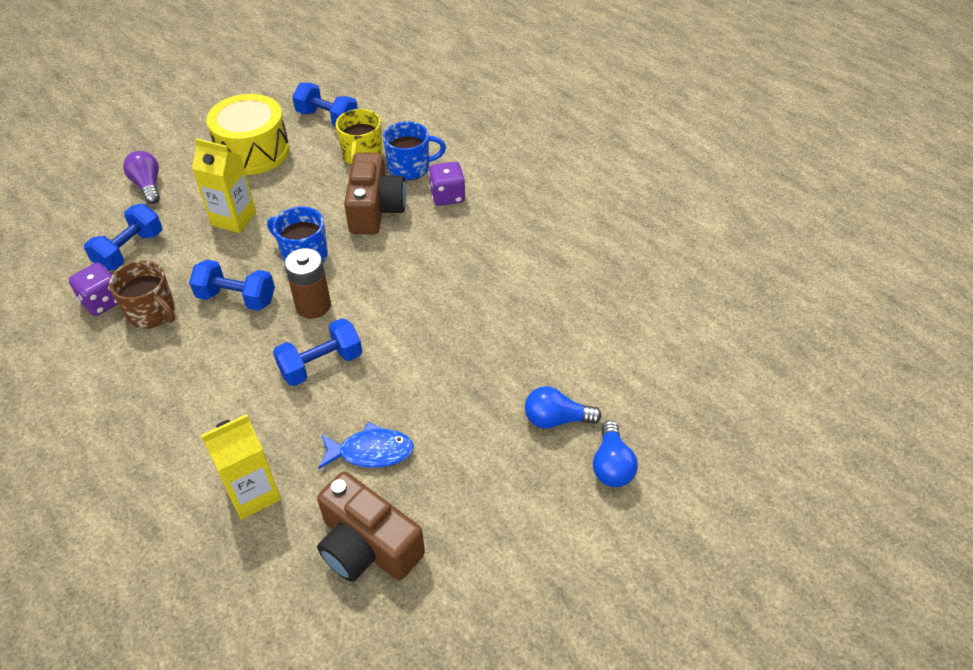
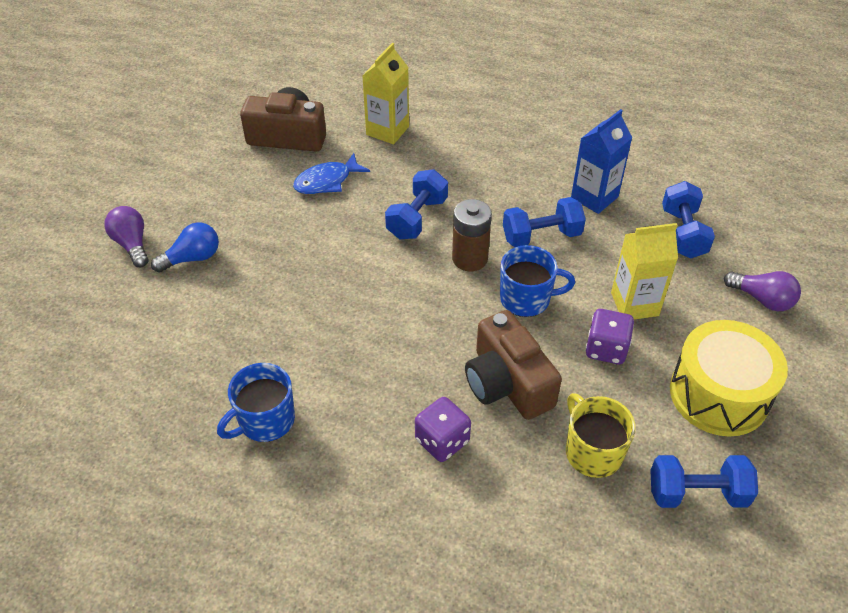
camera: 150 degrees right, 0 degrees up
purple dice [69,263,118,316] -> purple dice moved to [585,309,634,364]
brown mug [109,260,176,328] -> blue carton [571,109,632,214]
blue mug [383,121,446,181] -> blue mug moved to [217,363,295,442]
blue light bulb [593,420,638,487] -> purple light bulb [104,206,149,267]

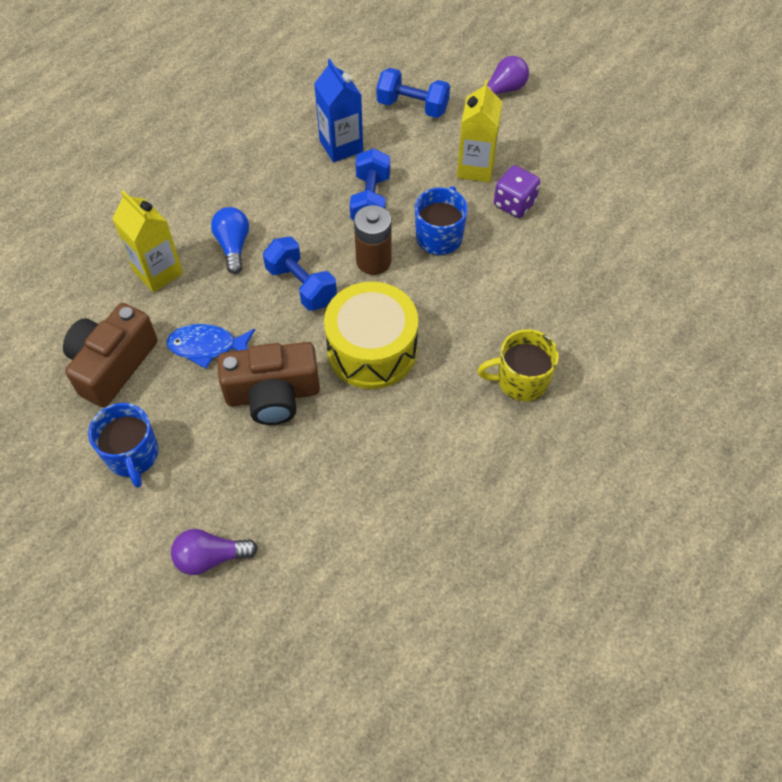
camera: 70 degrees left, 10 degrees up
blue light bulb [151,222,219,273] -> blue light bulb moved to [211,207,249,274]
blue mug [217,363,295,442] -> blue mug moved to [88,403,158,488]
blue fish [293,153,370,194] -> blue fish turned 105 degrees clockwise [166,324,255,369]
purple dice [415,397,471,462] -> none
brown camera [465,310,562,420] -> brown camera moved to [217,342,320,425]
yellow mug [566,393,636,478] -> yellow mug moved to [477,329,559,401]
blue dumbbell [650,455,758,508] -> none
yellow drum [670,320,788,436] -> yellow drum moved to [324,282,418,389]

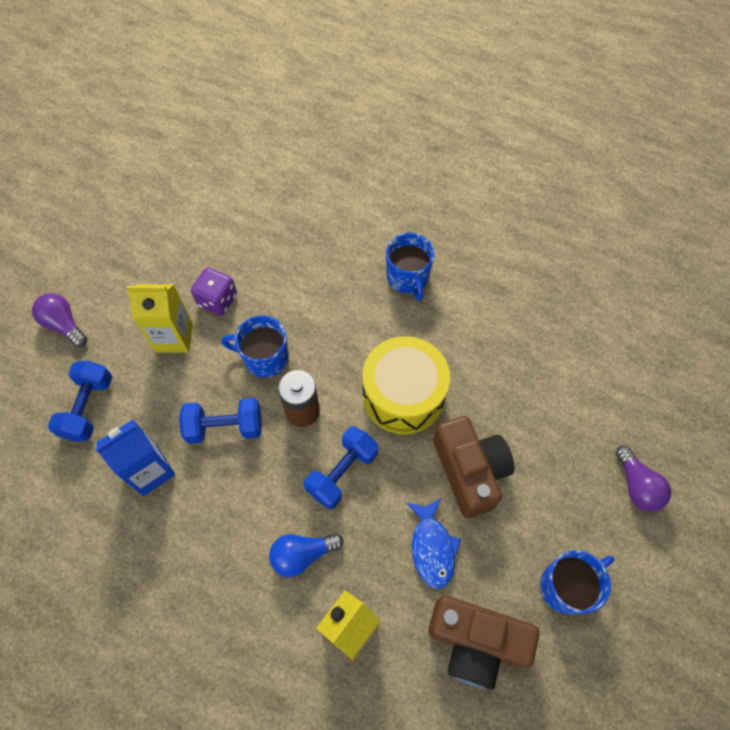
camera: 100 degrees left, 5 degrees up
yellow mug [477,329,559,401] -> blue mug [386,233,435,301]

